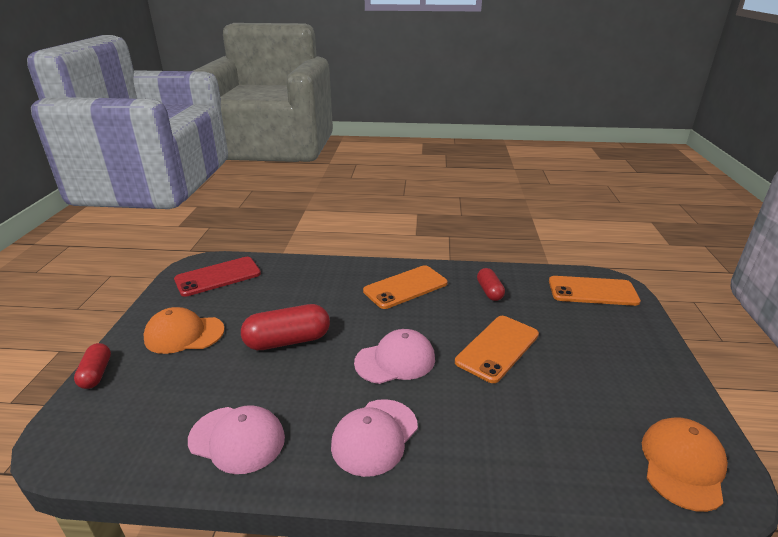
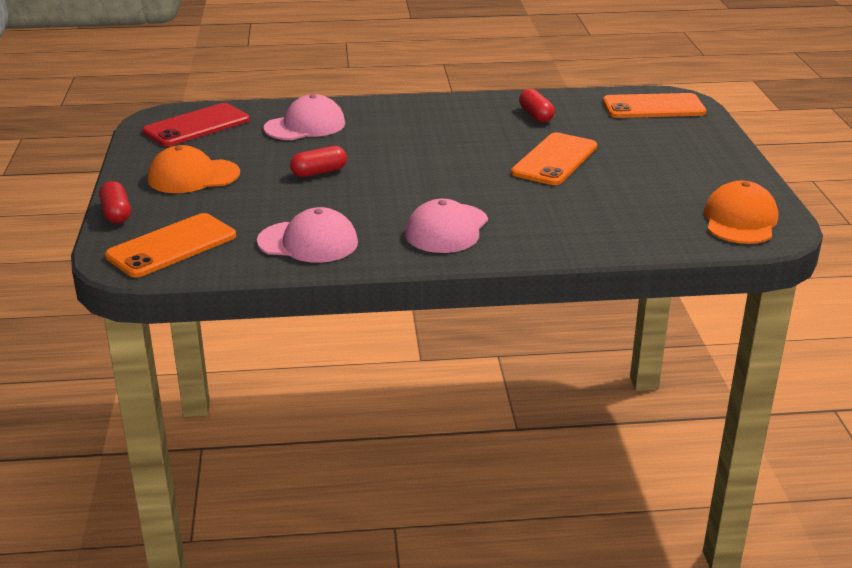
camera: 10 degrees left, 0 degrees up
red capsule [241,304,330,350] -> red capsule [290,146,347,177], size x0.59
pink cap [354,329,435,384] -> pink cap moved to [264,94,345,140]
orange phone [363,265,448,309] -> orange phone moved to [105,213,236,278]

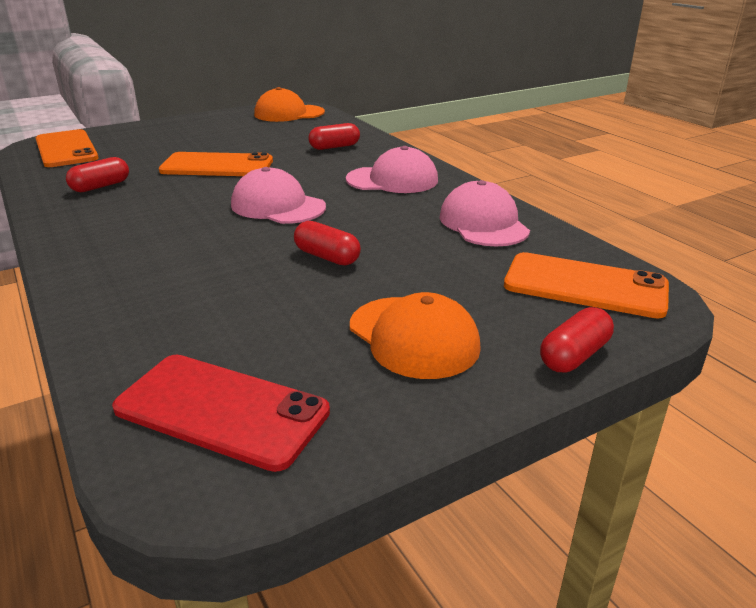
camera: 115 degrees left, 0 degrees up
pink cap [264,94,345,140] -> pink cap moved to [231,167,326,224]
none -> red capsule [308,123,360,150]

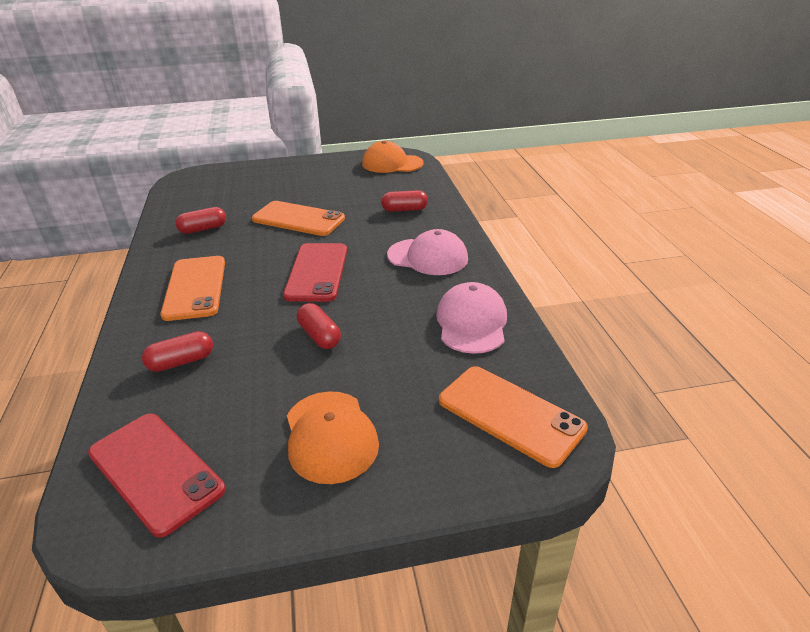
camera: 20 degrees right, 5 degrees up
orange phone [36,129,99,167] -> orange phone moved to [160,256,225,321]
pink cap [231,167,326,224] -> red phone [283,243,347,302]
red capsule [540,307,614,372] -> red capsule moved to [142,331,213,372]

